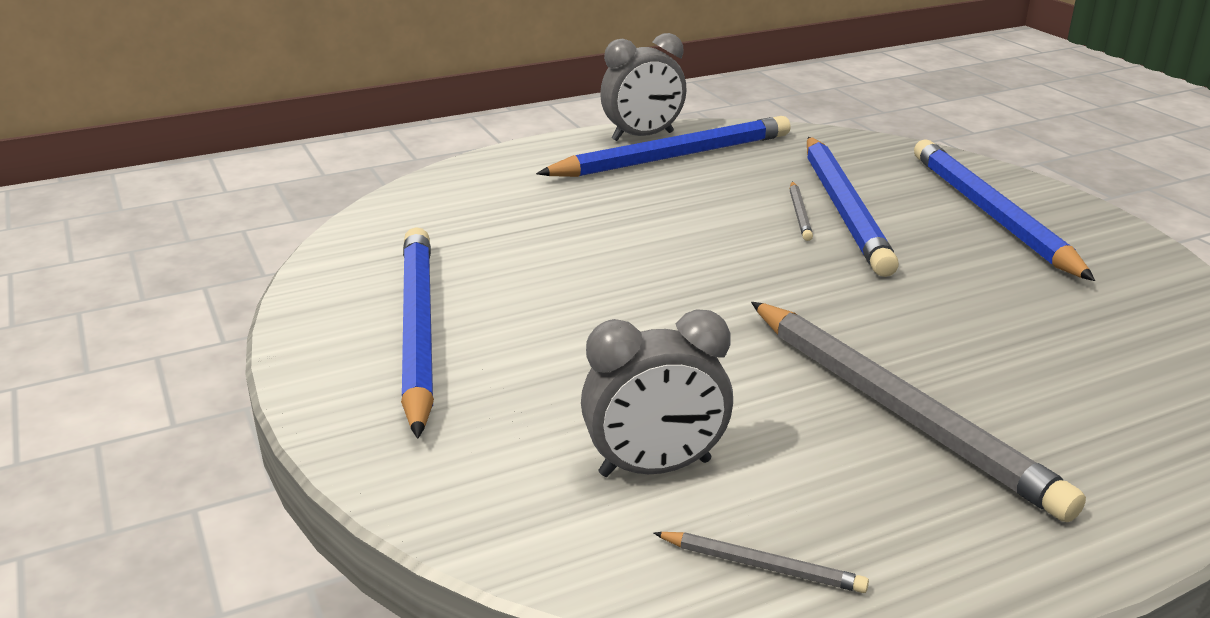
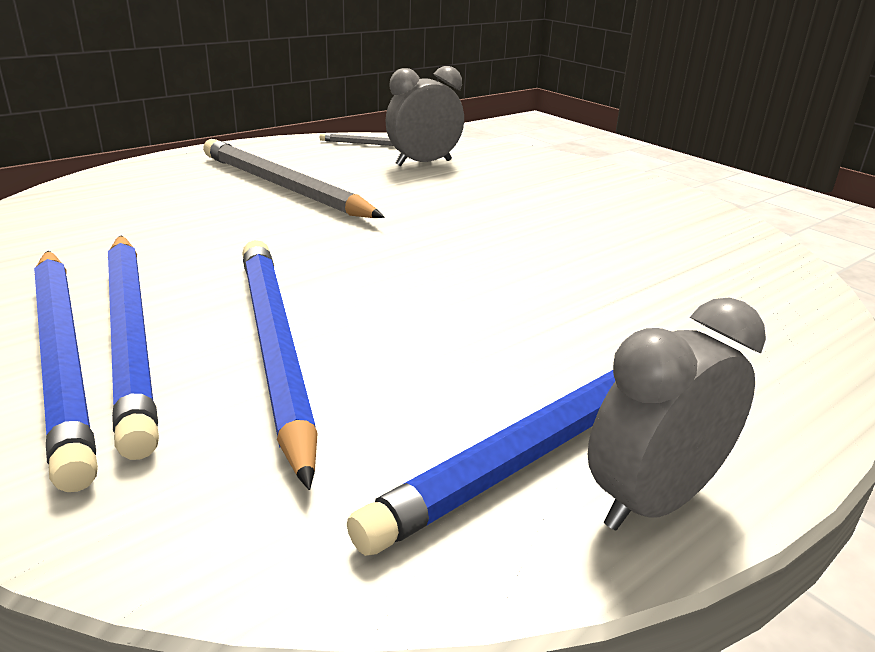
camera: 165 degrees right, 0 degrees up
blue pencil [401,227,434,439] -> blue pencil moved to [108,236,159,460]
grey pencil [790,182,813,241] -> none

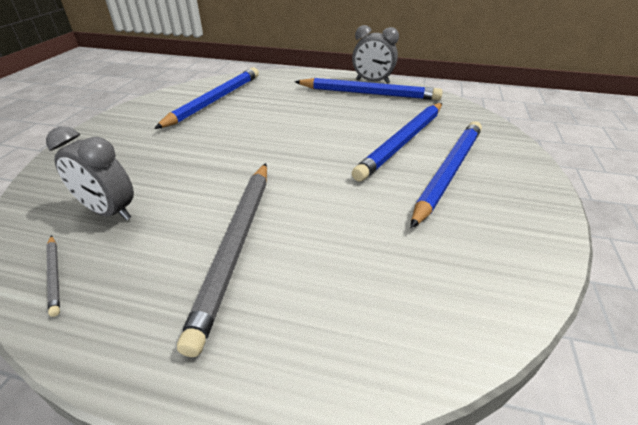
camera: 125 degrees left, 10 degrees up
blue pencil [34,251,98,492] -> blue pencil moved to [154,67,259,129]

